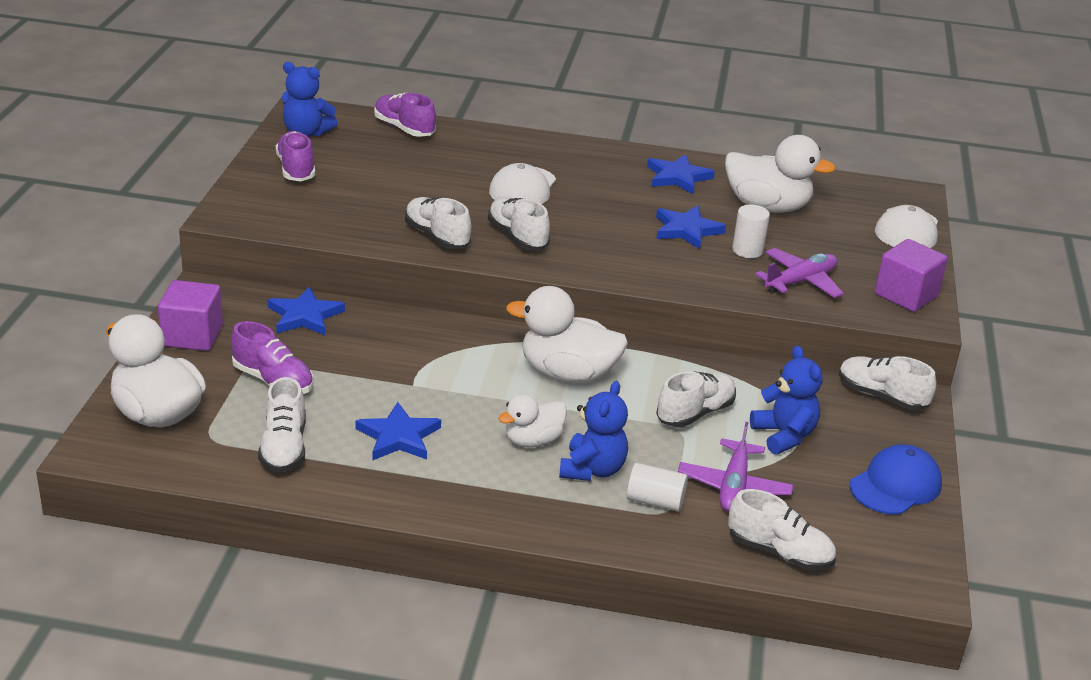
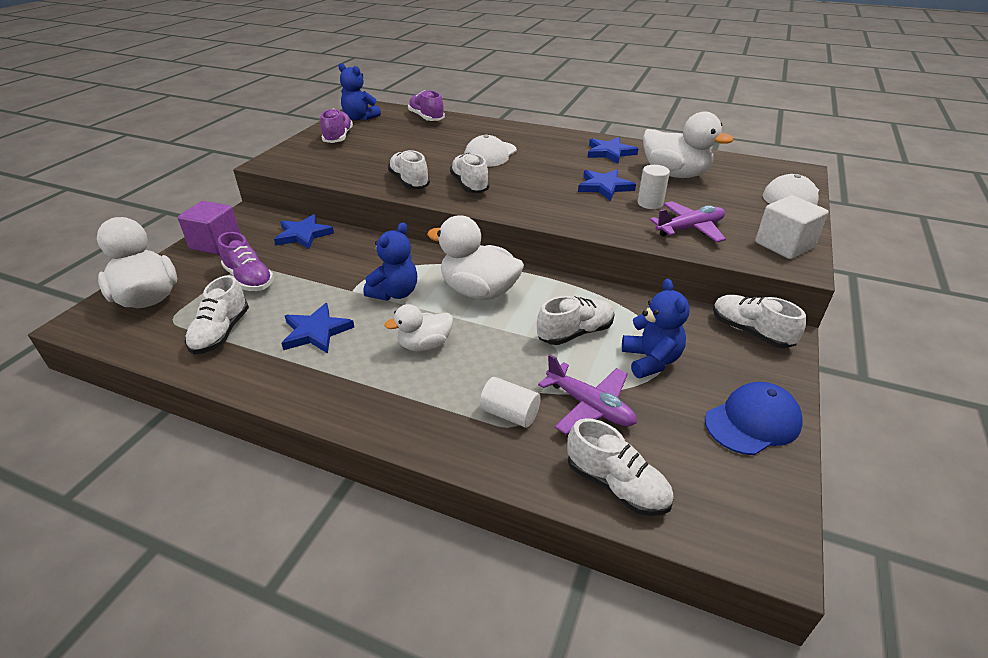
camera: 15 degrees right, 5 degrees up
blue teddy bear [559,381,628,481] -> blue teddy bear moved to [363,222,417,301]
purple plane [678,422,793,512] -> purple plane turned 75 degrees counterclockwise [538,354,637,435]
purple cube [875,239,948,312] -> white cube [755,195,829,259]

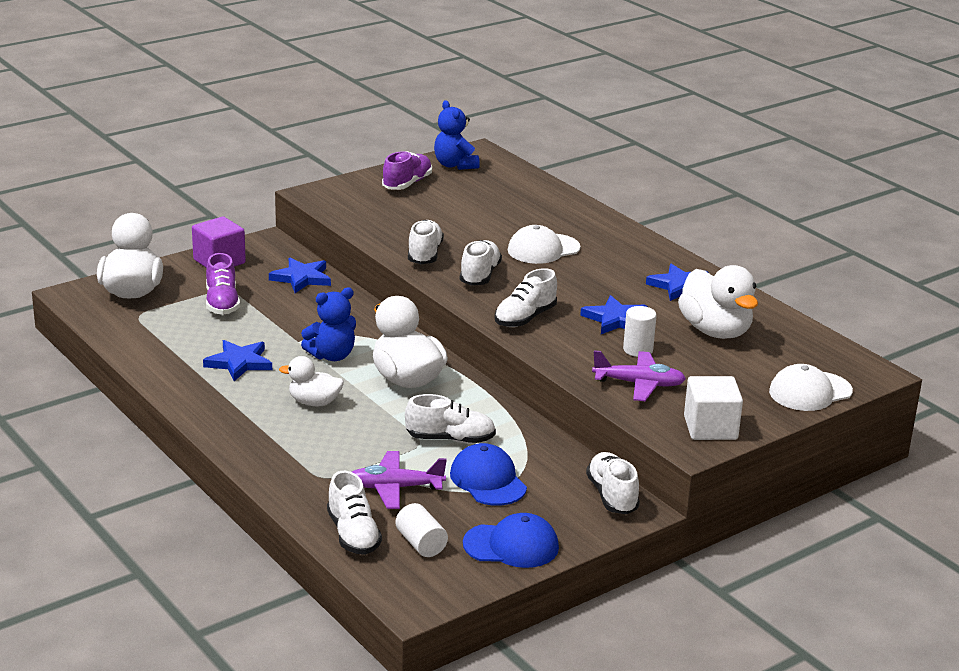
camera: 30 degrees right, 10 degrees down
white shoe [185,275,249,354] -> white shoe moved to [495,268,557,327]
purple shoe [408,90,445,121] -> none
white cylinder [480,377,541,428] -> white cylinder moved to [395,503,448,557]
purple plane [538,354,637,435] -> purple plane turned 105 degrees clockwise [352,451,447,509]
blue teddy bear [622,279,690,378] -> blue cap [450,443,527,506]

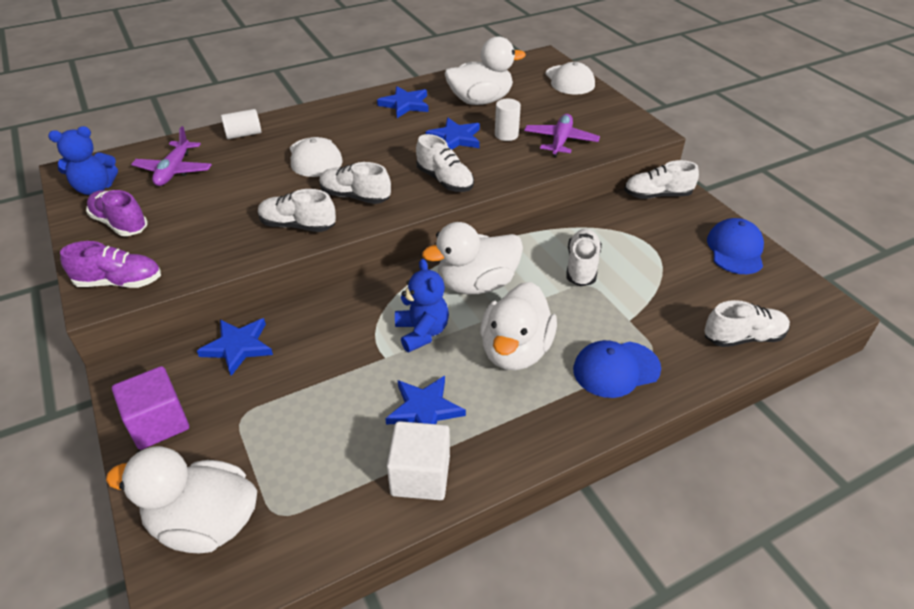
camera: 80 degrees left, 15 degrees up
purple shoe [206,253,240,315] -> purple shoe moved to [60,241,161,288]
white duck [279,356,344,406] -> white duck [480,282,557,370], size x1.69
purple plane [352,451,447,509] -> purple plane moved to [131,126,212,186]
white cylinder [395,503,448,557] -> white cylinder moved to [221,109,261,139]
blue cap [450,443,527,506] -> blue cap moved to [573,340,661,398]
white cube [684,376,743,440] -> white cube moved to [387,421,450,500]

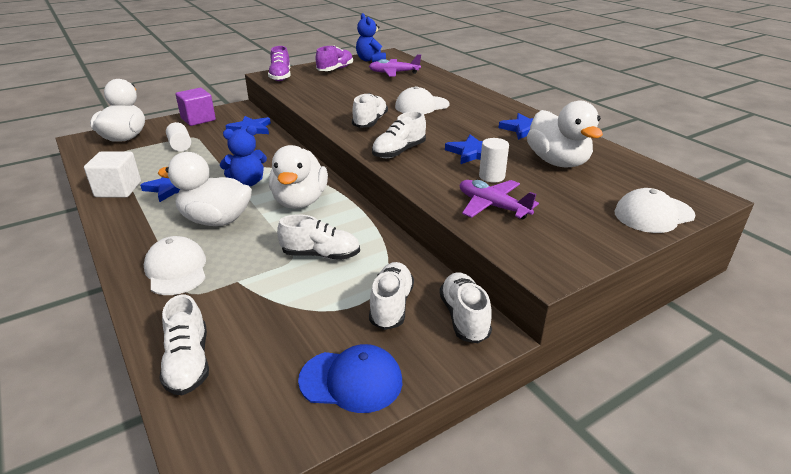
camera: 85 degrees right, 10 degrees down
white cylinder [221,109,261,139] -> white cylinder moved to [166,122,191,152]
white shoe [258,189,336,232] -> white shoe moved to [369,262,414,330]
white duck [422,222,523,294] -> white duck turned 150 degrees counterclockwise [269,145,328,209]
purple plane [524,114,600,157] -> purple plane turned 150 degrees counterclockwise [460,180,539,219]
blue cap [573,340,661,398] -> white cap [144,236,206,295]

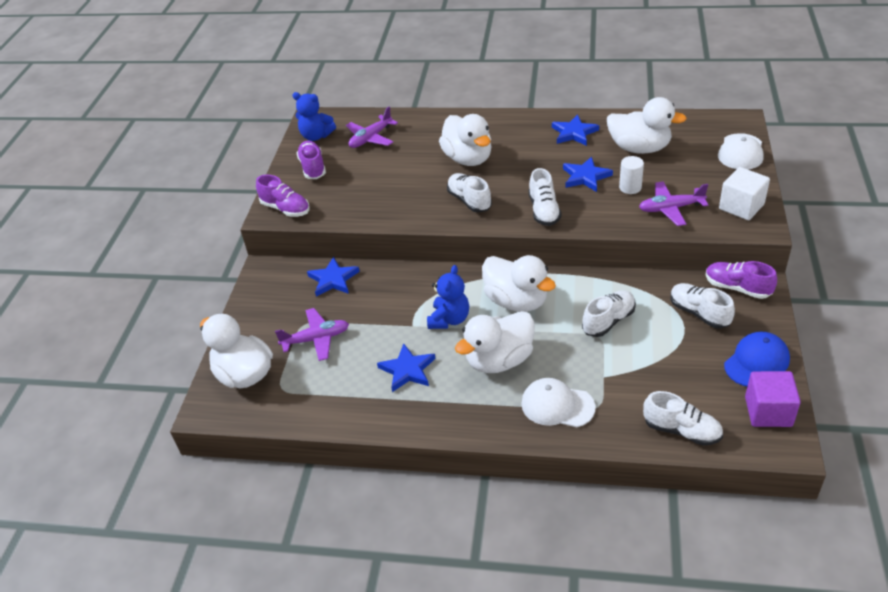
camera: 45 degrees left, 10 degrees up
white cube [84,151,141,197] -> white cube moved to [719,167,770,220]
white cylinder [166,122,191,152] -> purple plane [275,308,349,361]
purple cube [176,88,216,126] -> purple cube moved to [745,371,801,427]
white cap [395,86,450,114] -> white duck [439,114,492,166]
white shoe [439,272,492,343] -> purple shoe [706,261,777,299]

